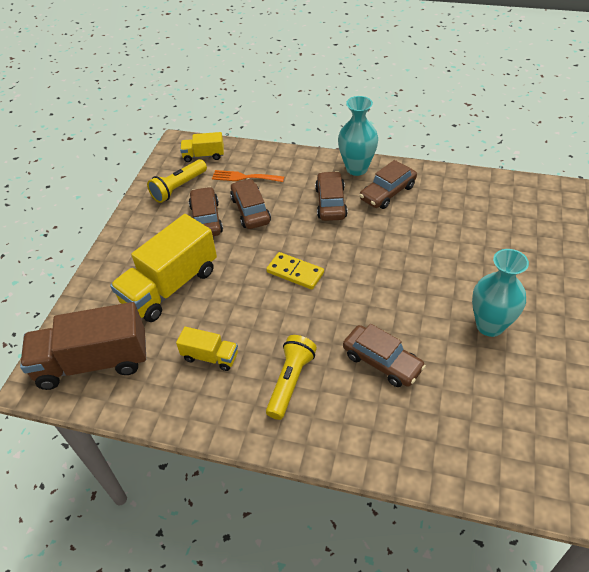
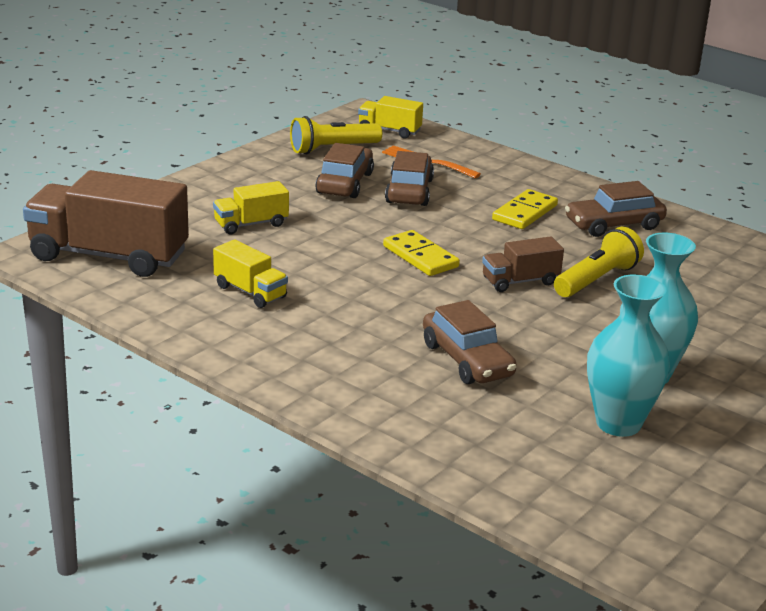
camera: 20 degrees right, 20 degrees down
yellow truck [110,214,217,322] -> yellow truck [213,181,289,234], size x0.50
yellow flashlight [266,335,317,420] -> yellow flashlight moved to [554,227,644,297]
brown car [315,171,348,221] -> yellow domino [492,189,558,229]
turquoise vase [338,96,378,176] -> turquoise vase moved to [587,274,670,437]
none -> brown truck [482,236,564,292]

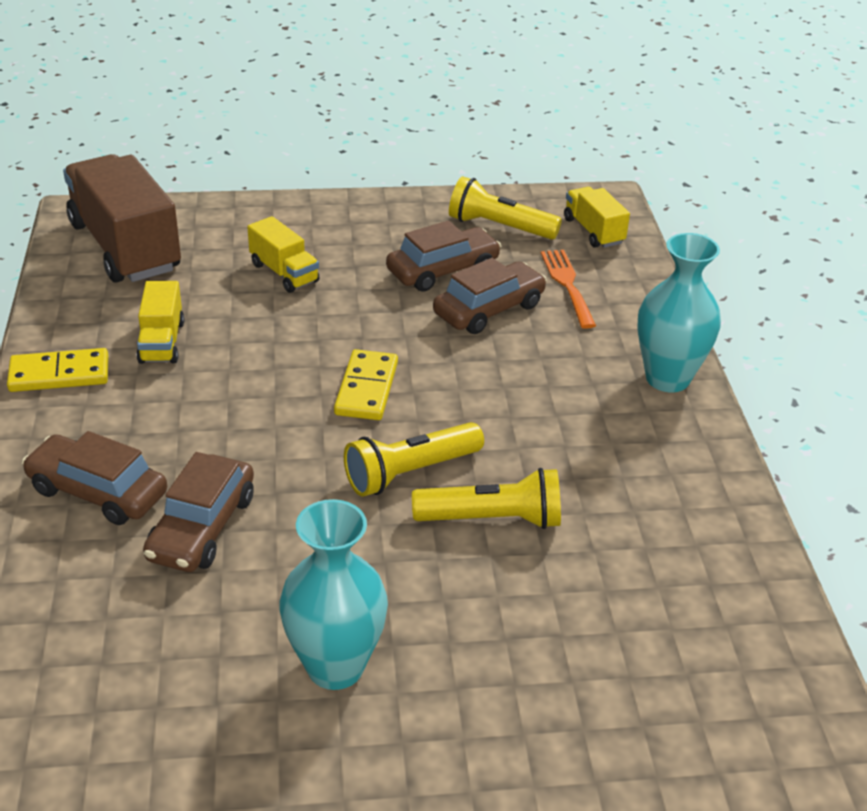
camera: 45 degrees right, 10 degrees up
yellow truck [213,181,289,234] -> yellow truck turned 150 degrees counterclockwise [247,216,320,293]
brown truck [482,236,564,292] -> yellow flashlight [344,422,484,497]
yellow domino [492,189,558,229] -> yellow domino moved to [7,348,109,392]
brown car [565,181,667,237] -> brown car moved to [22,431,167,525]
turquoise vase [587,274,670,437] -> turquoise vase moved to [637,233,721,392]

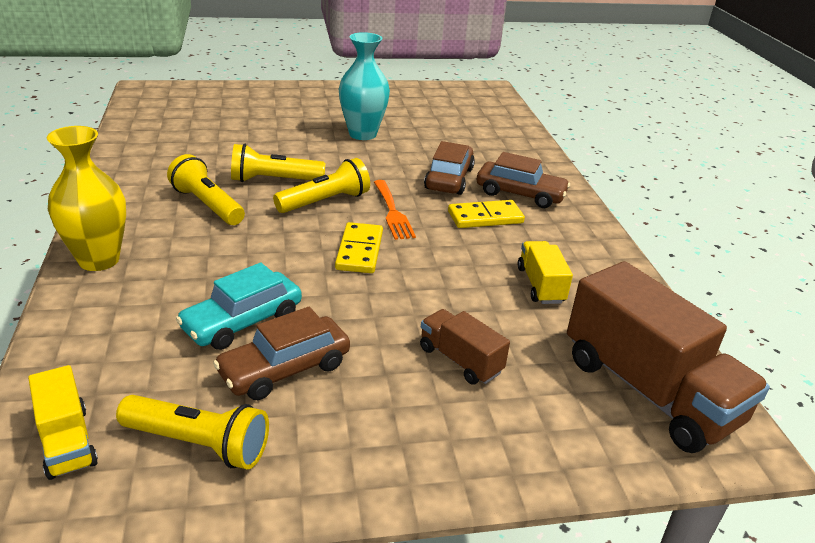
camera: 175 degrees right, 5 degrees down
yellow domino [7,348,109,392] -> yellow domino moved to [448,200,525,228]
yellow truck [247,216,320,293] -> brown truck [420,309,510,385]
brown car [433,258,547,334] -> turquoise car [176,263,302,350]
orange fork [541,250,596,329] -> orange fork moved to [374,180,416,240]
turquoise vase [637,233,721,392] -> yellow vase [47,126,126,271]
none -> yellow flashlight [167,154,245,225]

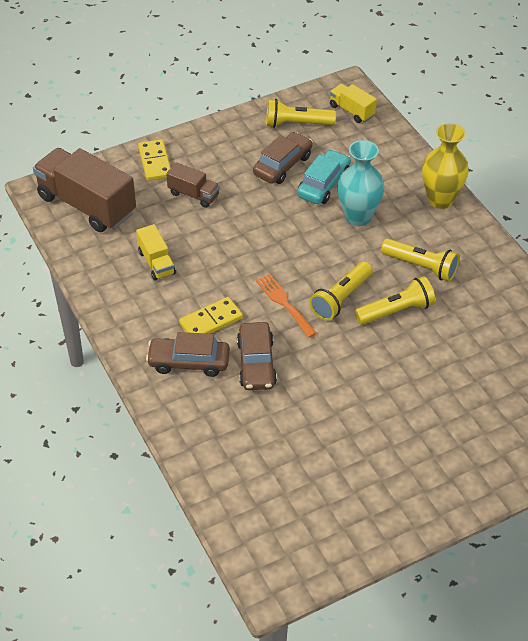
camera: 165 degrees right, 15 degrees up
yellow domino [335,222,383,273] -> yellow domino moved to [138,139,171,181]
turquoise vase [339,32,390,140] -> turquoise vase moved to [337,140,384,226]

